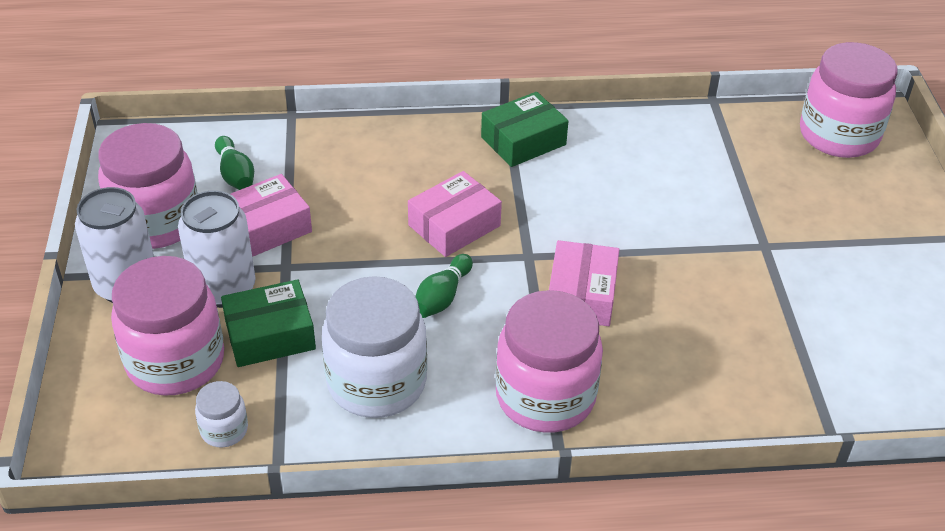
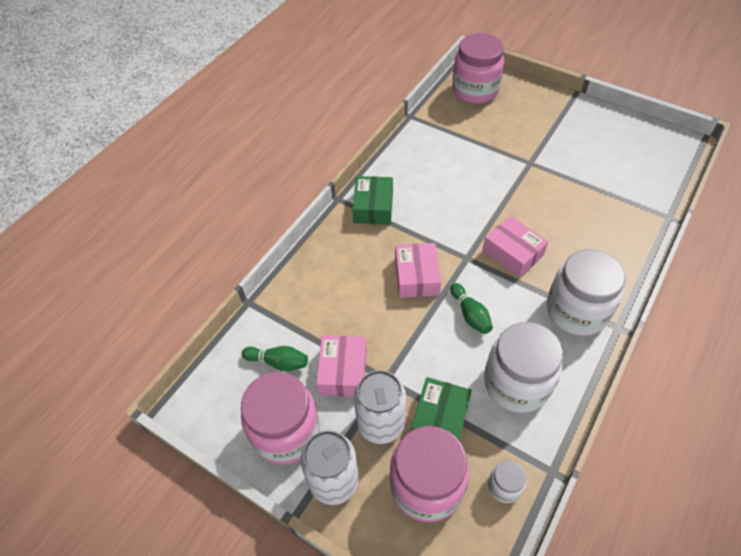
camera: 50 degrees left, 10 degrees up
pink jar [495,290,603,433] -> white jar [547,249,626,336]

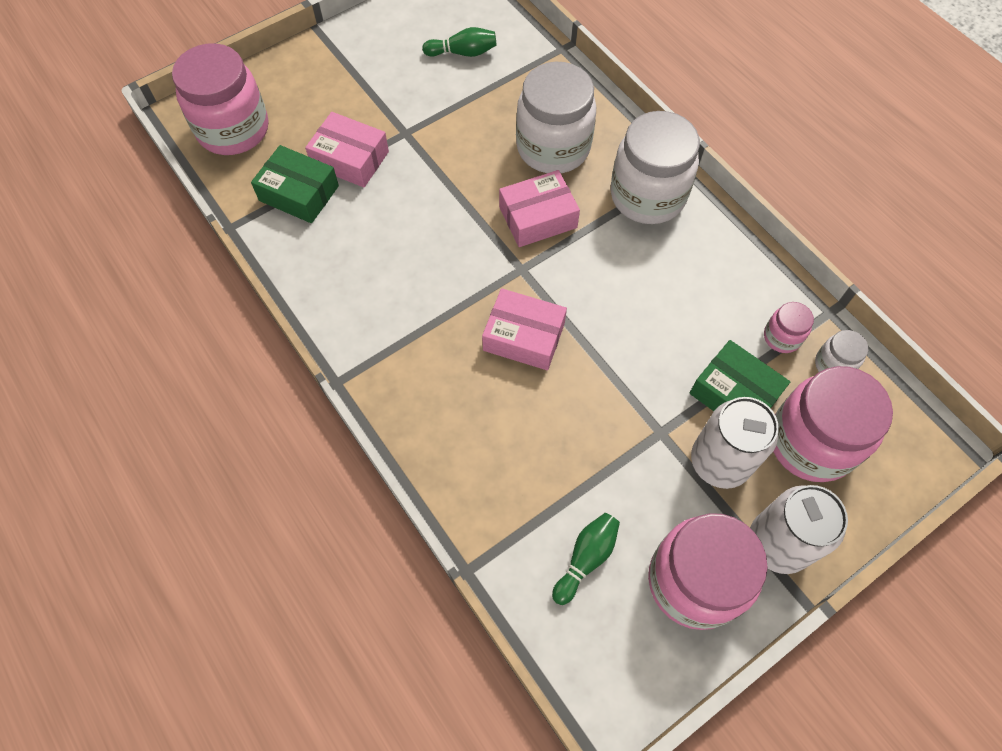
camera: 70 degrees left, 10 degrees up
pink box [316,335,367,396] -> pink box moved to [305,112,389,188]
green box [352,176,393,225] -> green box moved to [251,145,339,223]
green bowling pin [450,283,493,334] -> green bowling pin moved to [422,27,496,57]
white jar [484,322,563,413] -> white jar moved to [516,62,596,173]
none -> pink jar [764,302,814,353]

